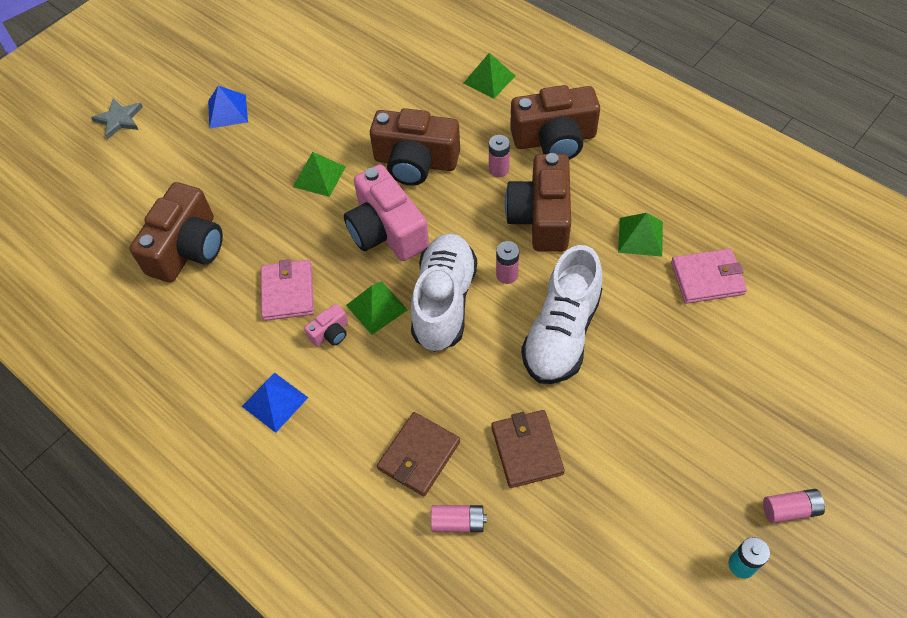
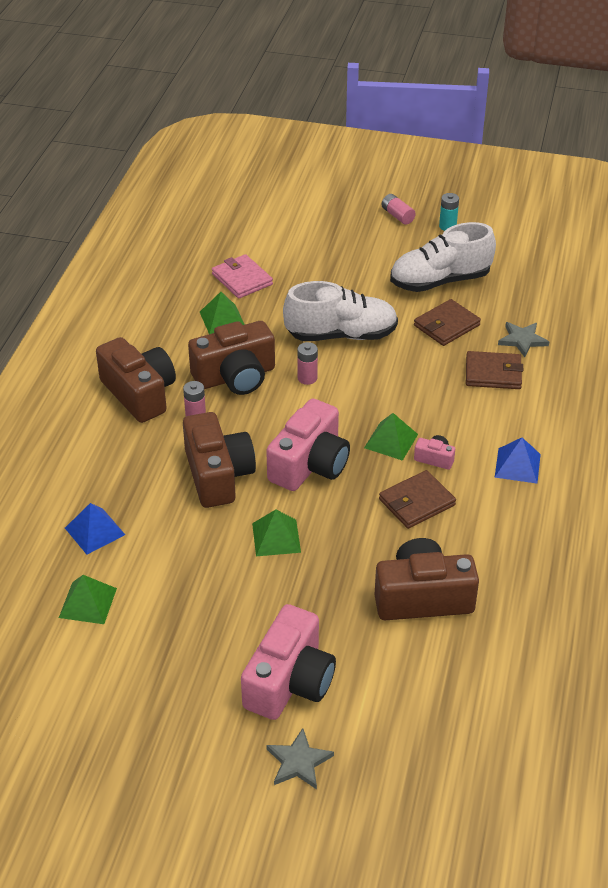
camera: 120 degrees left, 15 degrees down
blue pyramid [208,85,248,129] -> blue pyramid moved to [65,503,125,555]
pink wallet [261,259,314,321] -> brown wallet [379,470,456,529]
white shoe [411,233,477,352] -> white shoe moved to [390,222,496,292]
pink battery [431,505,487,532] -> grey star [498,322,549,357]
green pyramid [463,53,515,98] -> green pyramid moved to [59,575,117,624]
none -> pink camera [241,604,336,720]

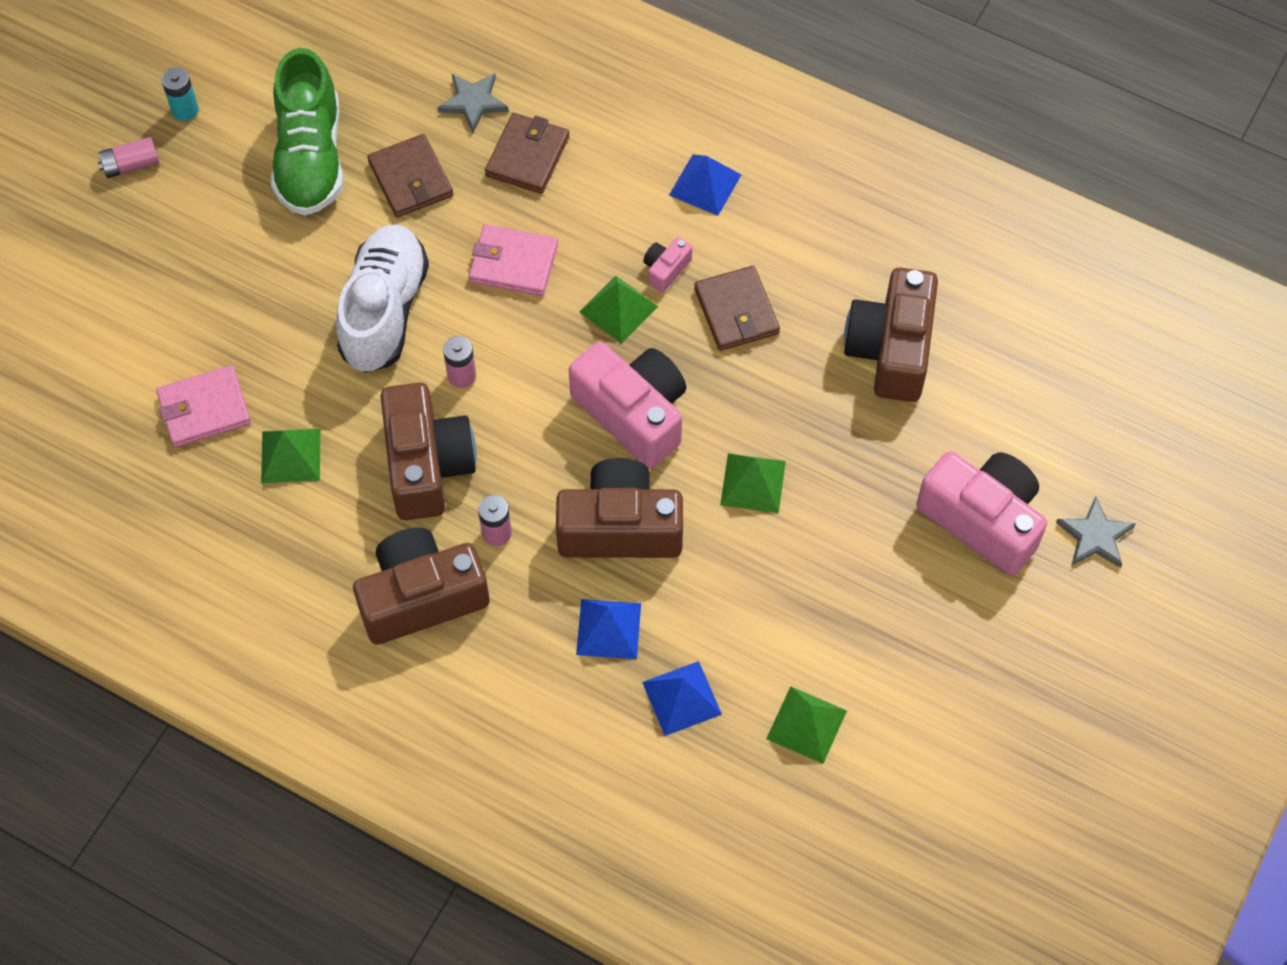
camera: 75 degrees left, 20 degrees up
white shoe [390,222,496,292] -> green shoe [271,48,343,216]
none -> pink wallet [469,224,558,296]
none -> blue pyramid [576,599,641,659]

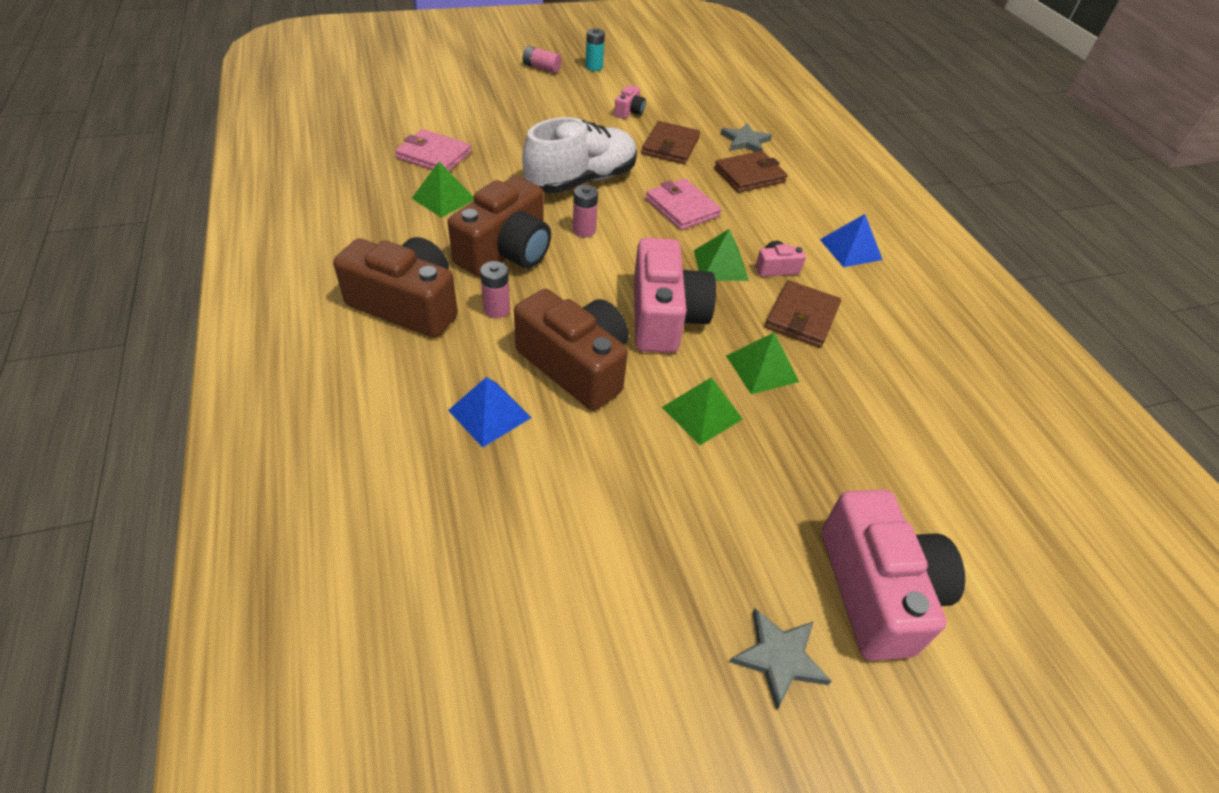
camera: 40 degrees right, 15 degrees down
green shoe [271,48,343,216] -> pink camera [614,85,646,119]
blue pyramid [642,661,722,736] -> none
green pyramid [766,686,847,764] -> green pyramid moved to [726,333,799,394]
brown camera [844,267,938,402] -> none
grey star [1056,496,1136,568] -> grey star moved to [730,608,831,710]

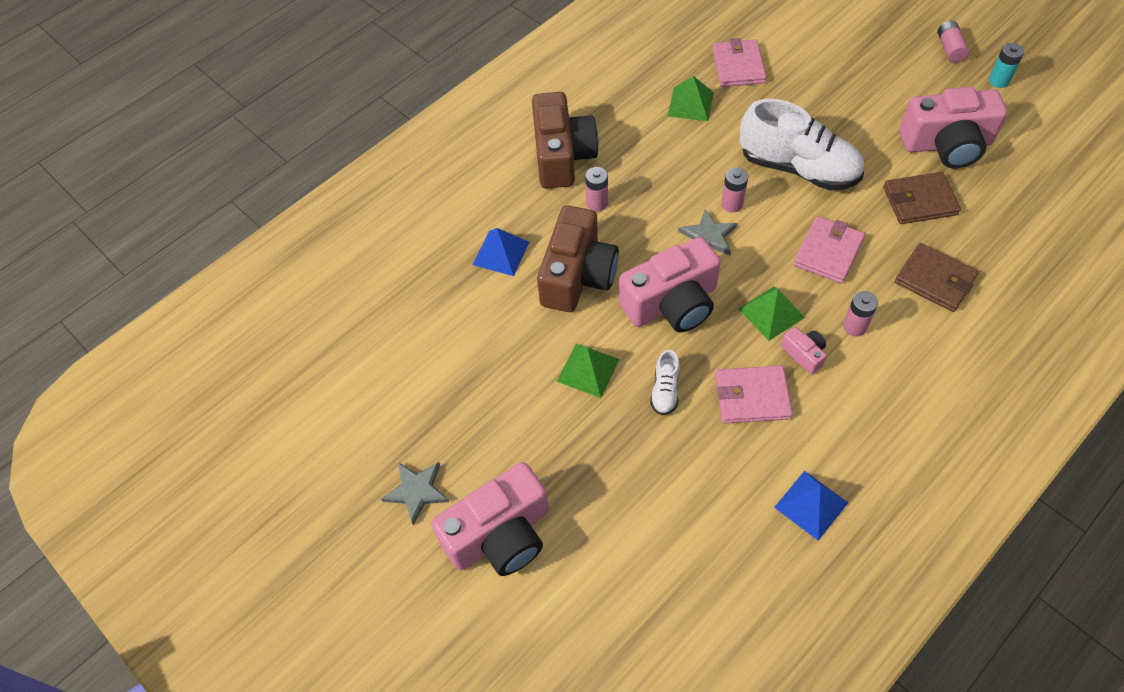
camera: 70 degrees right, 10 degrees up
brown camera [448,176,551,277] -> none
pink camera [614,85,646,119] -> pink camera [899,87,1007,168], size x2.27
grey star [720,123,772,152] -> grey star moved to [678,209,737,255]
green pyramid [726,333,799,394] -> white shoe [650,350,680,415]
brown wallet [765,280,841,348] -> pink wallet [715,366,793,423]
blue pyramid [820,214,883,267] -> blue pyramid moved to [774,471,848,541]
none -> pink battery [843,291,878,337]

